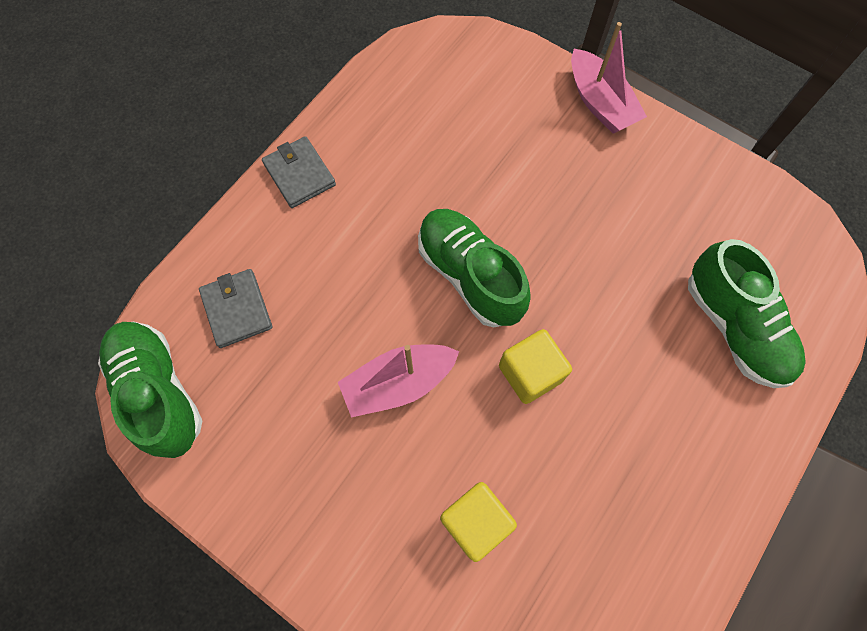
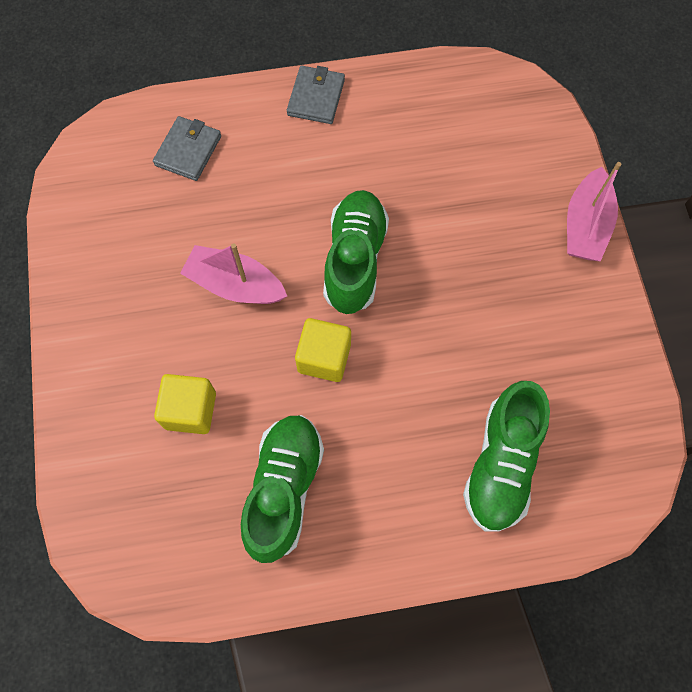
camera: 45 degrees right, 0 degrees up
green shoe [98,322,202,458] -> green shoe moved to [241,415,324,563]

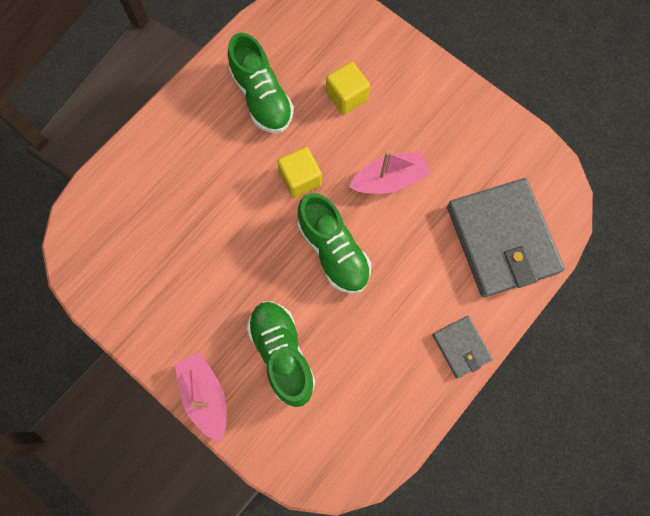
camera: 140 degrees right, 5 degrees up
grey wallet [153,116,221,181] -> grey wallet [447,178,565,297], size x2.12
green shoe [463,381,550,532] -> green shoe moved to [247,302,315,407]

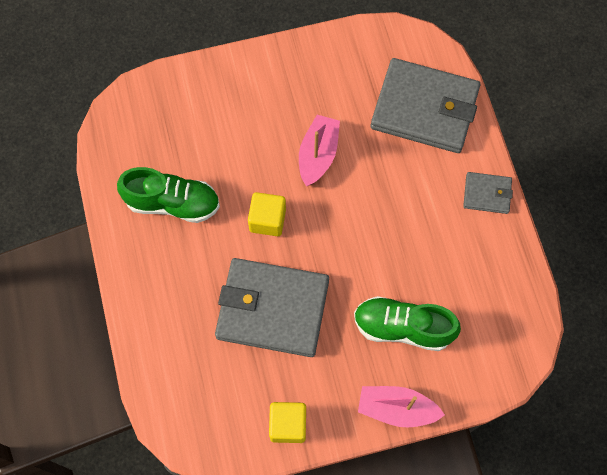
camera: 55 degrees left, 5 degrees down
green shoe [298,193,371,294] -> none
yellow cube [326,62,370,115] -> yellow cube moved to [269,402,306,443]
none -> grey wallet [215,258,329,357]

